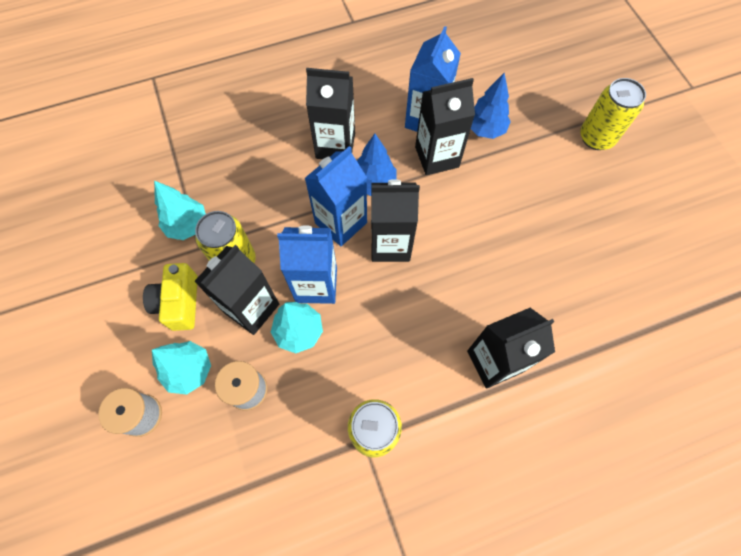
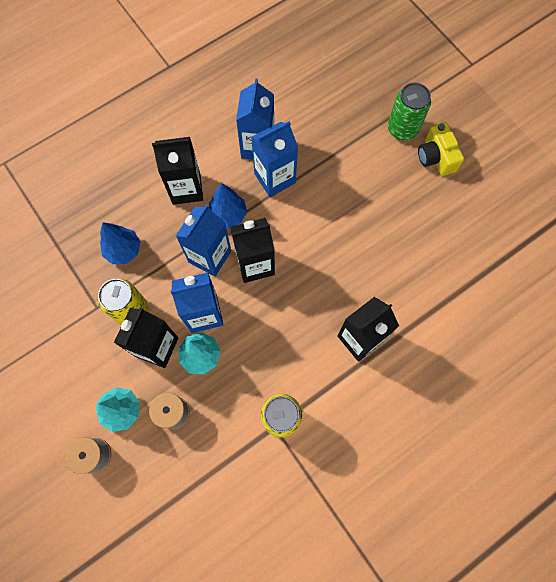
camera: 15 degrees left, 5 degrees up
yellow camera [143,263,198,331] -> yellow camera moved to [418,122,464,176]
turquoise tree [154,181,206,240] -> none
black carton [415,78,475,175] -> blue carton [251,121,298,197]
blue tree [471,72,511,139] -> blue tree moved to [100,222,141,264]
yellow can [580,78,646,150] -> green can [388,83,431,140]

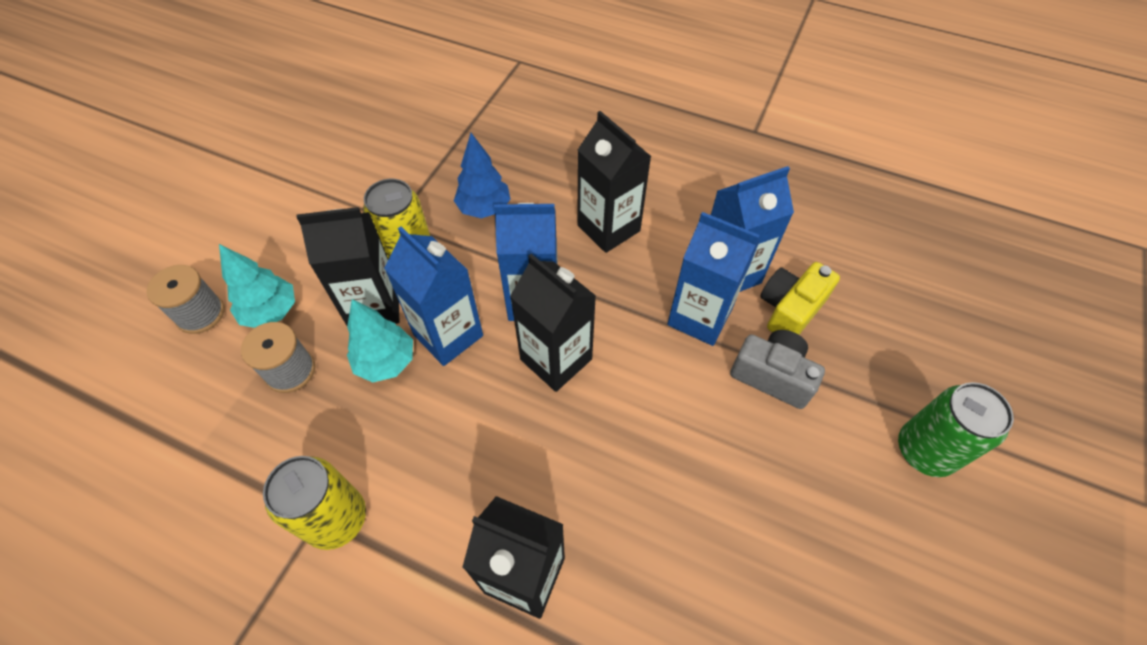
camera: 60 degrees right, 15 degrees down
blue tree [209,183,247,229] -> none
yellow camera [418,122,464,176] -> yellow camera moved to [760,262,840,335]
none -> grey camera [730,330,825,409]

